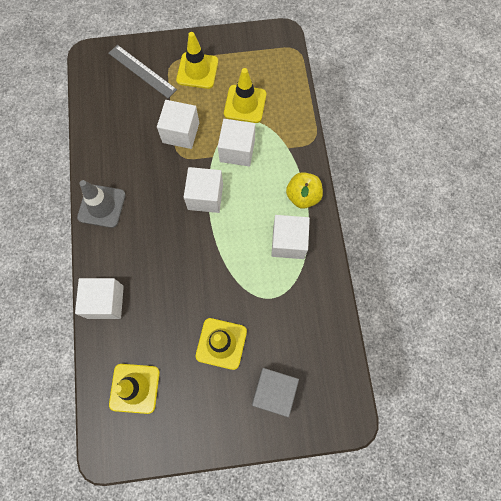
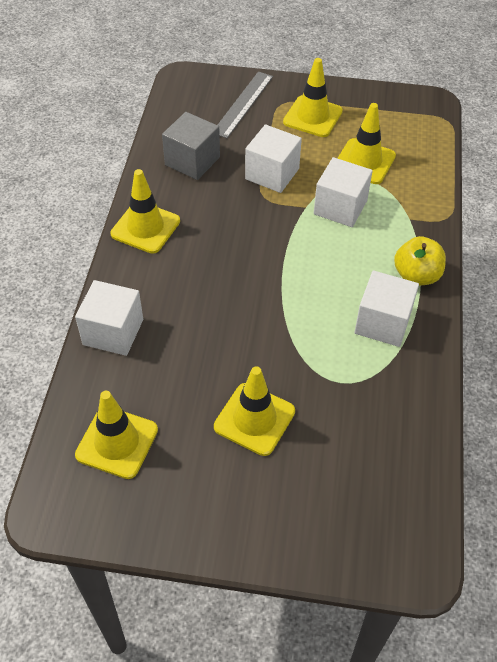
camera: 15 degrees right, 20 degrees down
grey traffic cone [77,180,126,228] -> yellow traffic cone [110,169,180,254]
grey ruler [108,45,177,98] -> grey ruler turned 60 degrees clockwise [218,72,273,138]
white cube [184,167,223,213] -> none
grey cube [252,368,299,417] -> grey cube moved to [162,112,220,180]

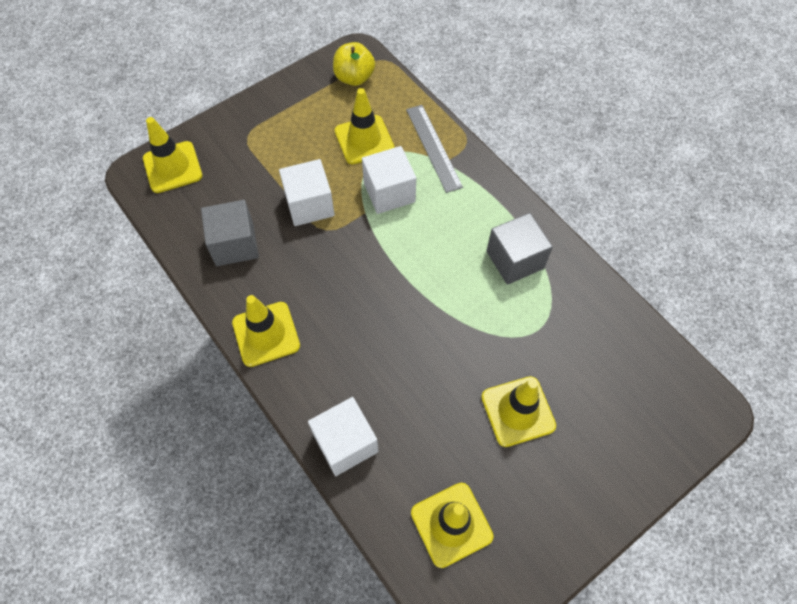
camera: 45 degrees left, 10 degrees up
grey ruler [218,72,273,138] -> grey ruler moved to [406,105,463,193]
yellow traffic cone [283,58,343,137] -> yellow traffic cone moved to [143,117,202,193]
white cube [355,271,419,347] -> grey cube [487,213,553,285]
yellow apple [394,236,446,286] -> yellow apple moved to [333,42,375,86]

